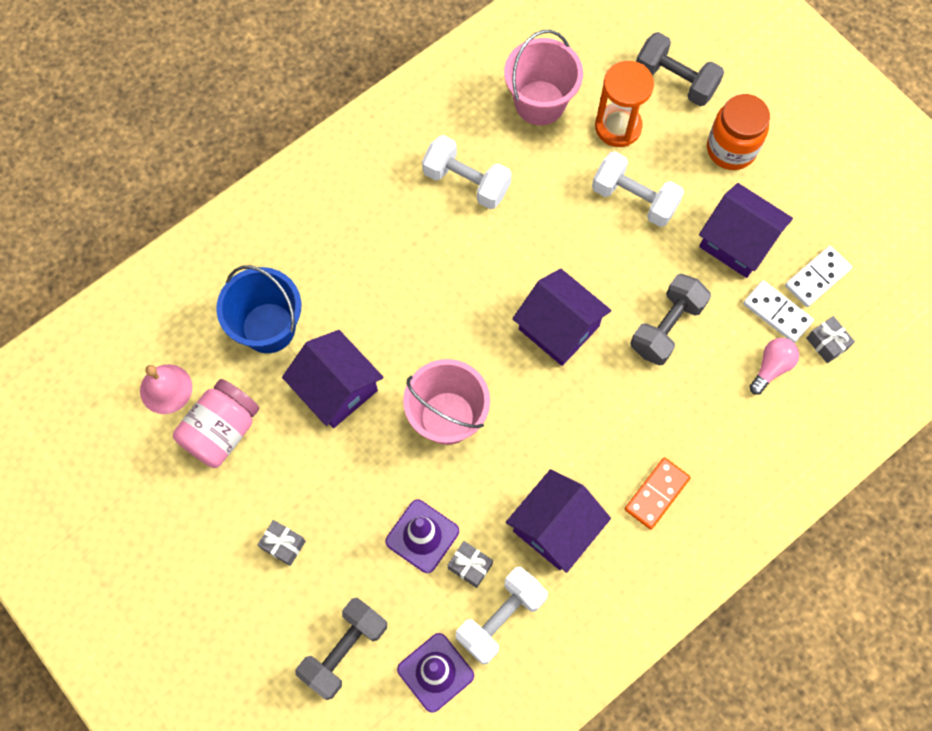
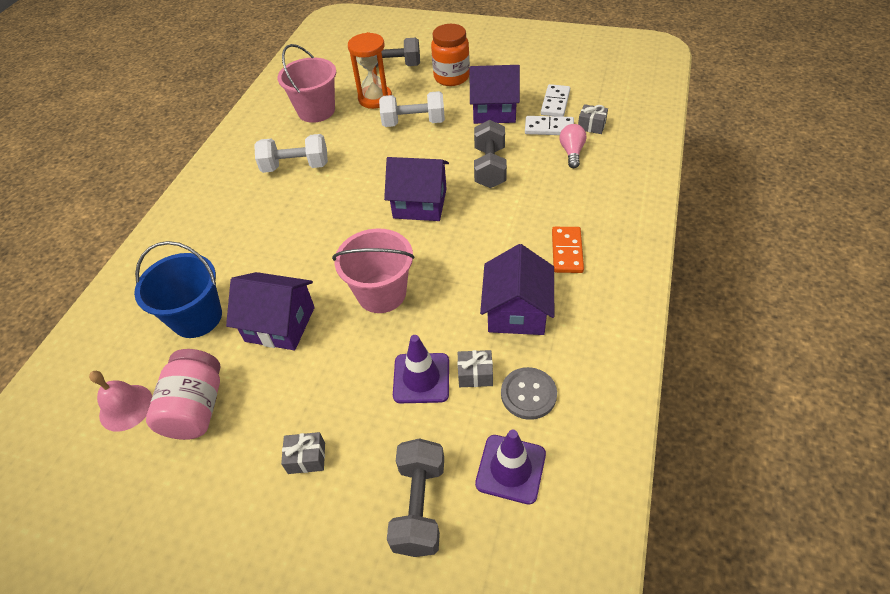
camera: 30 degrees left, 20 degrees down
white dumbbell [456,567,548,665] -> grey button [501,367,557,420]

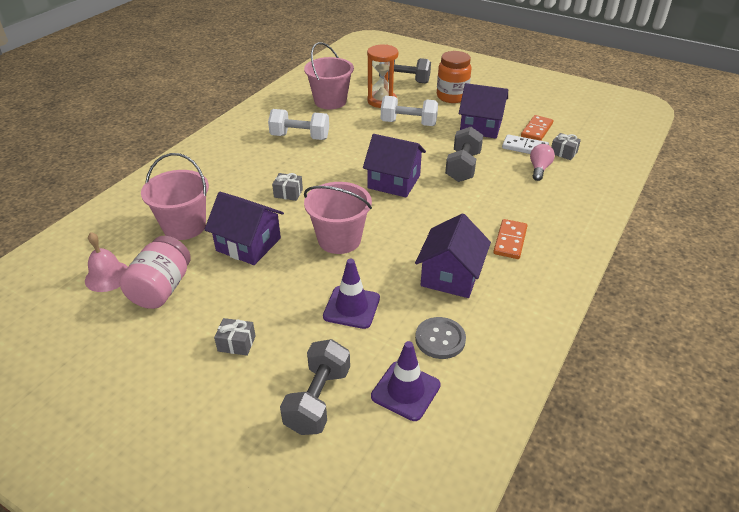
camera: 10 degrees right, 10 degrees down
blue bucket [134,241,222,338] -> pink bucket [141,153,209,240]
grey gift [457,350,493,387] -> grey gift moved to [272,173,303,201]
white domino [541,84,570,117] -> orange domino [521,115,553,141]

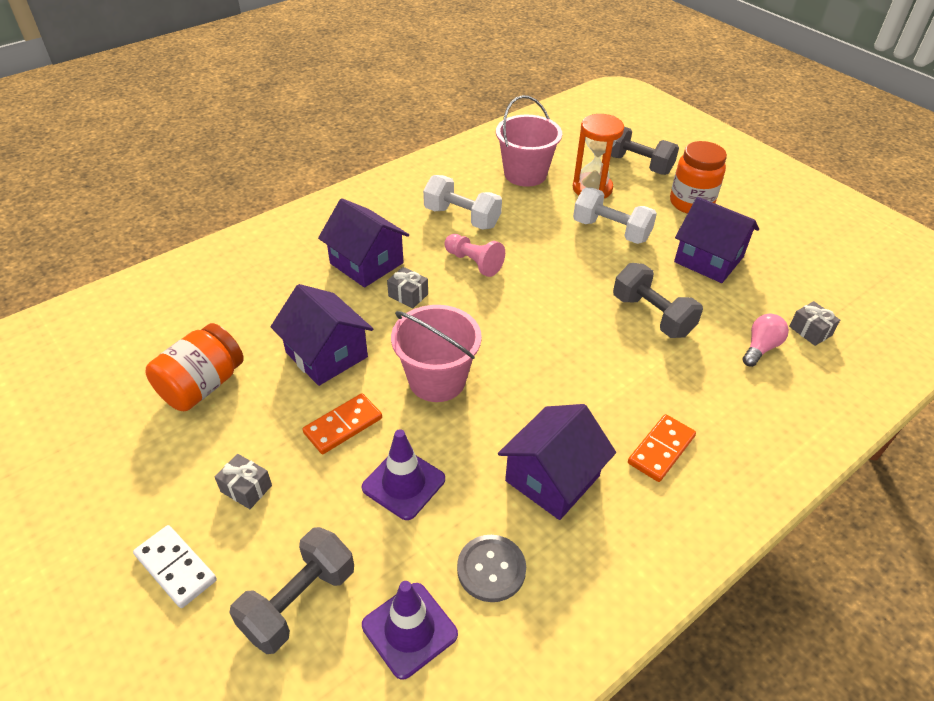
camera: 20 degrees right, 5 degrees up
pink bell [85,232,128,292] -> none
pink jar [119,236,191,309] -> orange jar [146,323,244,411]
pink bucket [141,153,209,240] -> none
purple house [363,134,426,197] -> purple house moved to [318,198,409,288]
grey dumbbell [445,126,483,182] -> grey dumbbell turned 75 degrees counterclockwise [613,263,703,338]
white domino [502,134,549,154] -> white domino moved to [133,525,217,608]
orange domino [521,115,553,141] -> orange domino moved to [303,393,382,454]
none -> pink pawn [444,234,505,277]

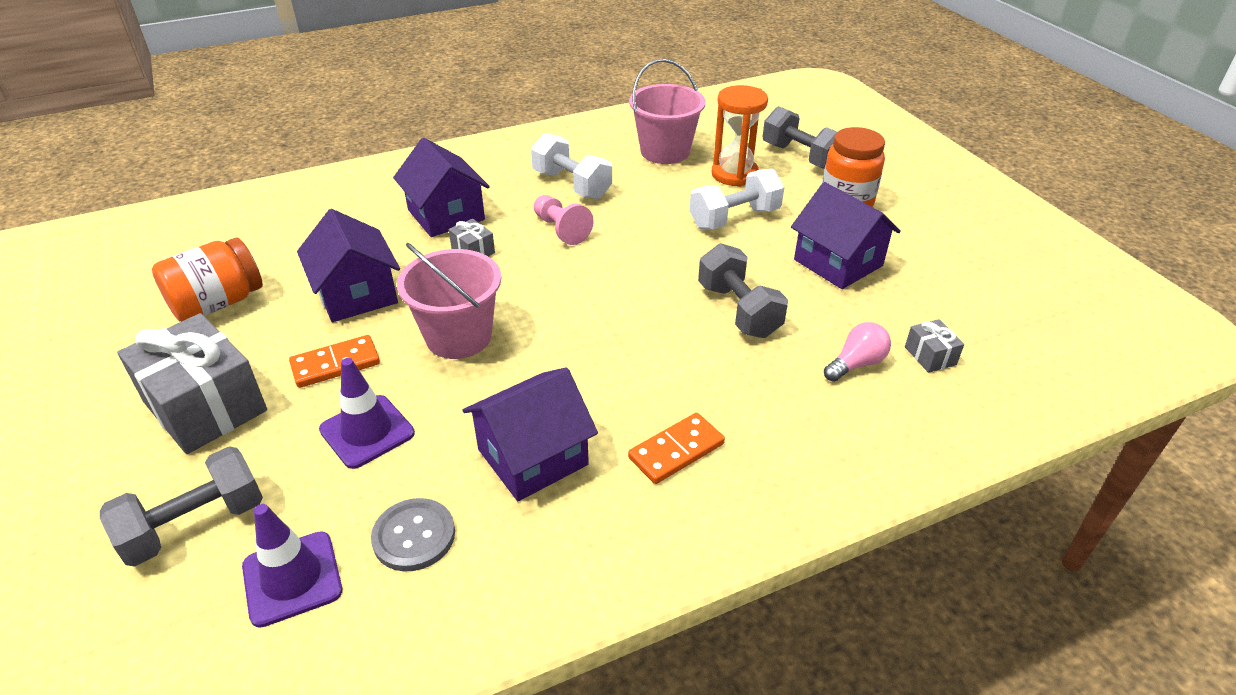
camera: 15 degrees right, 5 degrees down
white domino [133,525,217,608] -> none
grey gift [215,454,272,509] -> grey gift [117,313,267,454], size x2.31
white dumbbell [573,187,657,244] -> white dumbbell turned 75 degrees counterclockwise [689,168,784,230]

